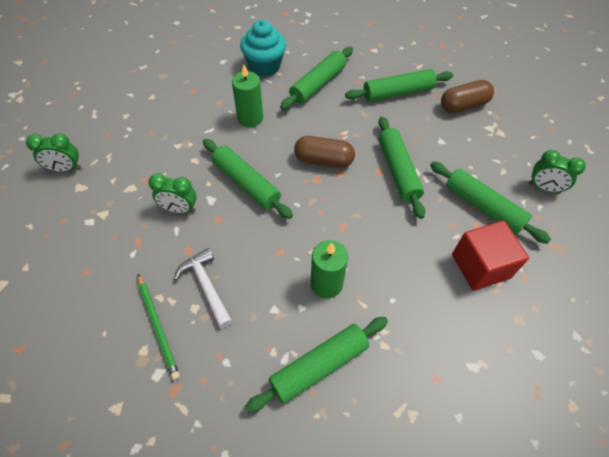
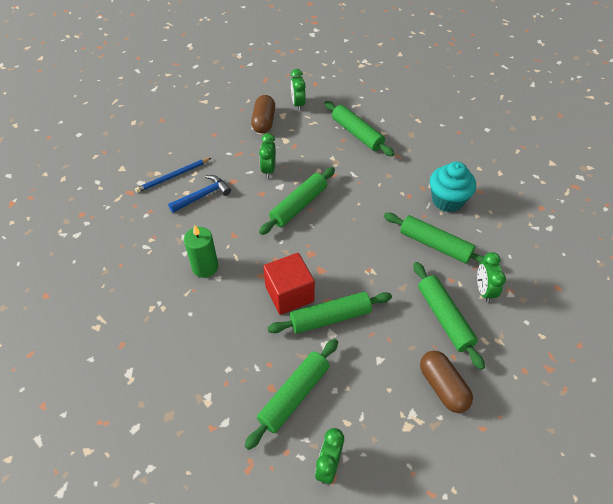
camera: 85 degrees right, 5 degrees down
green pencil [138,274,180,380] -> blue pencil [135,158,211,193]
white hammer [174,248,232,329] -> blue hammer [168,175,231,213]
green candle [232,65,263,127] -> none
green rolling pin [245,317,388,413] -> green rolling pin moved to [324,101,394,156]
brown capsule [294,136,355,168] -> brown capsule moved to [251,95,275,133]
red cube [452,221,529,291] -> red cube moved to [263,253,315,315]
none -> green clock [477,252,506,303]

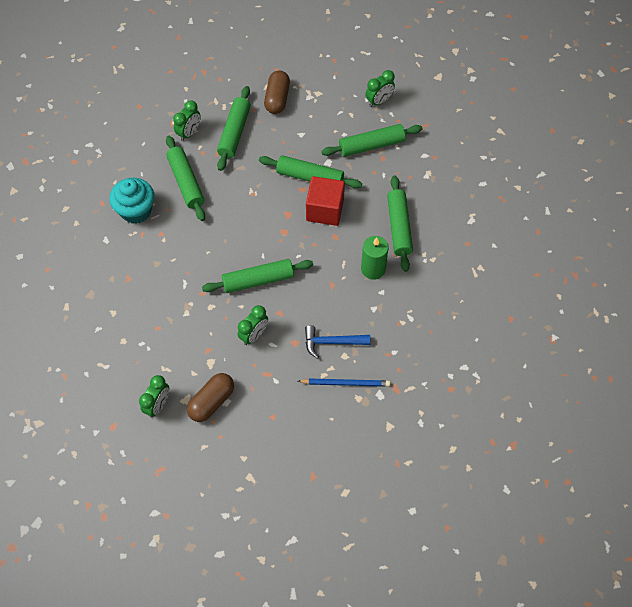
camera: 145 degrees left, 10 degrees up
green rolling pin [324,101,394,156] -> green rolling pin moved to [387,176,413,272]

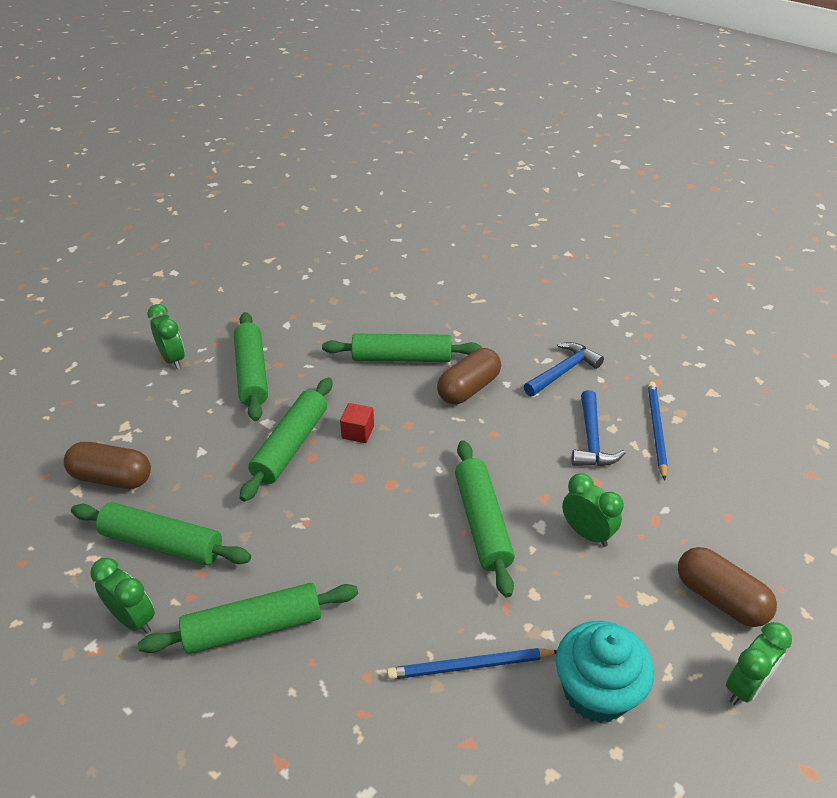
camera: 85 degrees left, 20 degrees down
turquoise cupcake [110,178,154,224] -> turquoise cupcake moved to [556,621,654,723]
green clock [139,375,169,418] -> green clock turned 105 degrees clockwise [726,622,792,705]
red cube [306,176,345,226] -> red cube [340,403,374,443], size x0.50
green candle [361,236,389,280] -> brown capsule [437,348,501,404]
none -> blue pencil [387,648,557,680]
none -> blue hammer [524,342,604,396]

